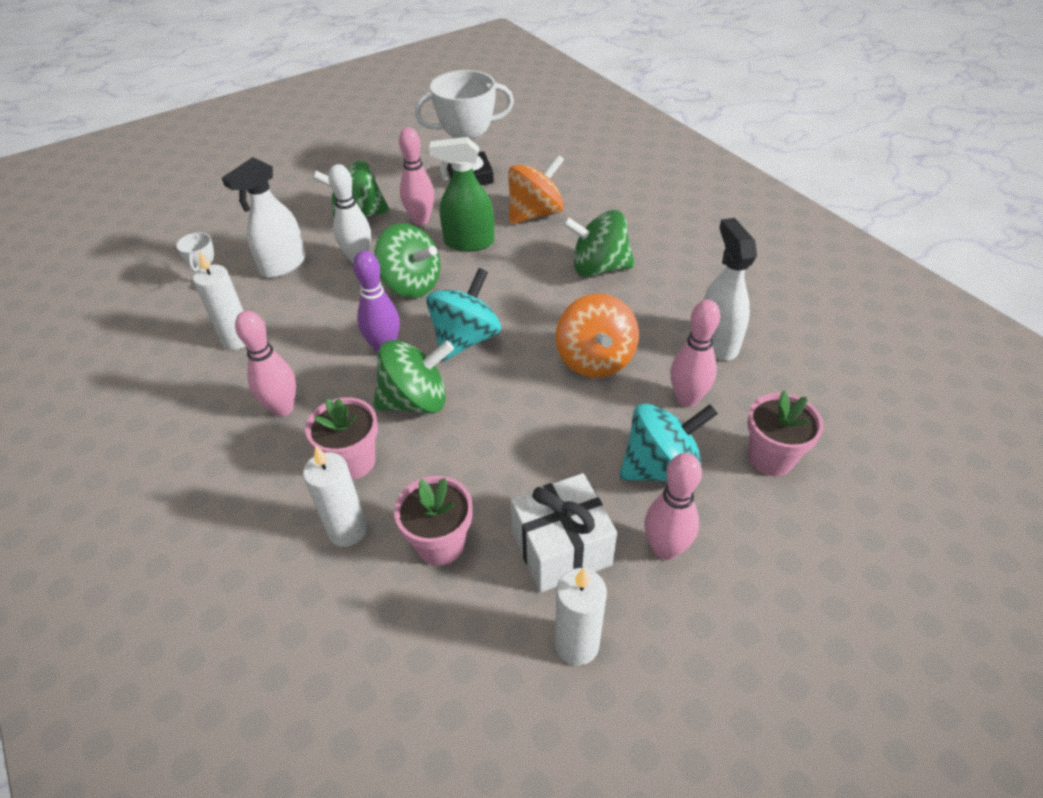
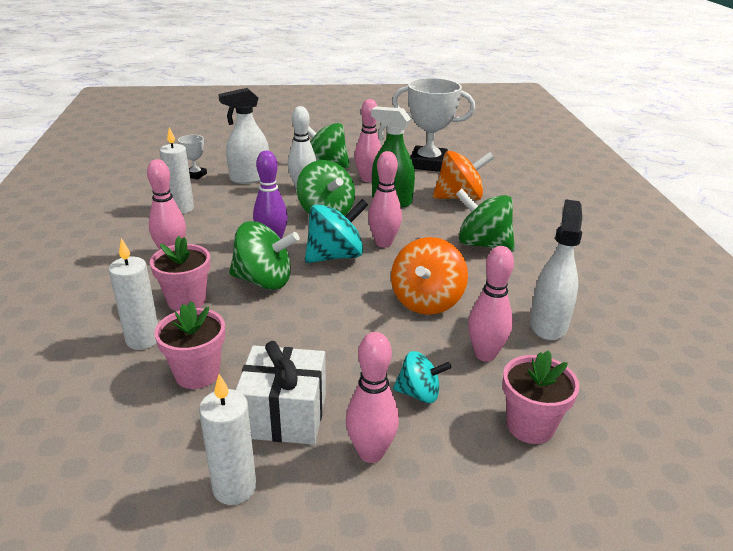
camera: 25 degrees right, 15 degrees down
turquoise spinning top [620,403,718,481] -> turquoise spinning top [393,351,451,403], size x0.59
none -> pink bowling pin [368,151,402,247]

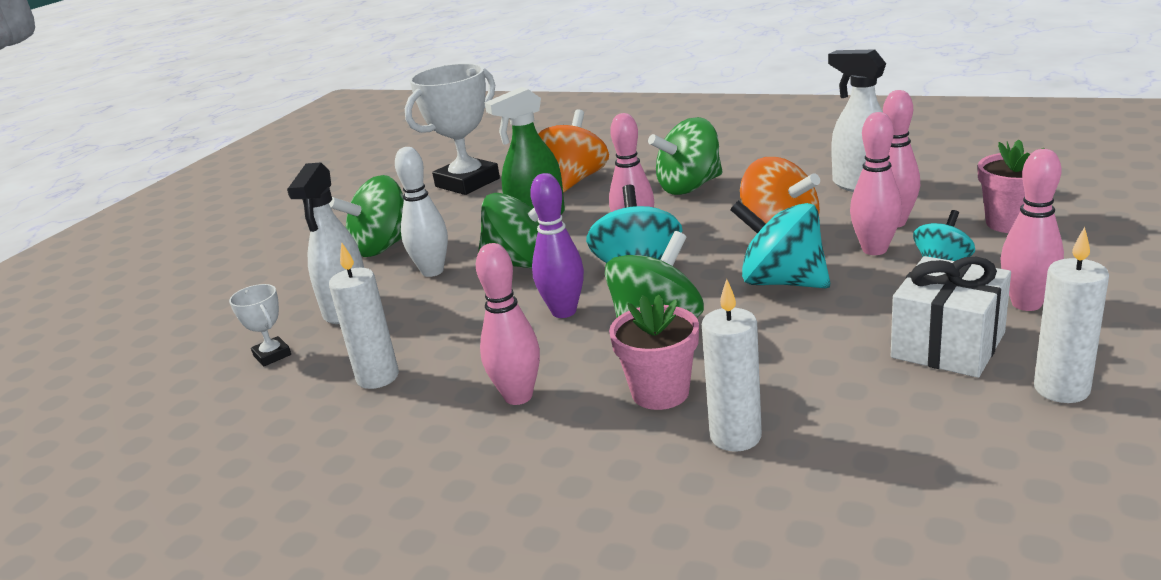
camera: 55 degrees left, 5 degrees down
pink flower pot [154,301,225,389] -> none
pink bowling pin [354,99,381,182] -> pink bowling pin moved to [850,112,902,255]
none -> turquoise spinning top [730,200,830,288]

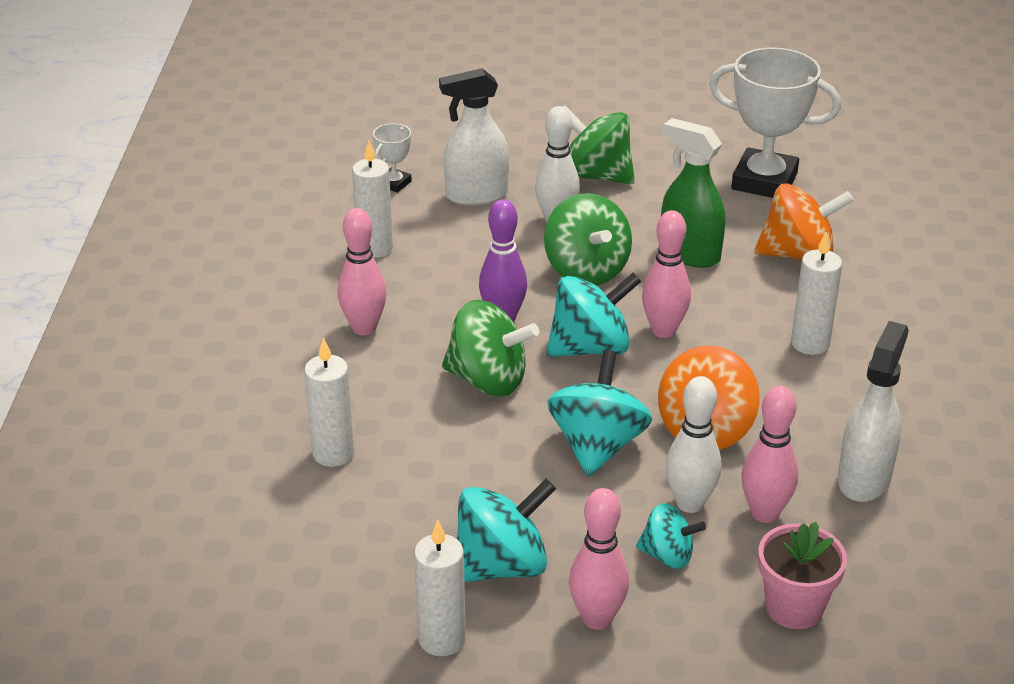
camera: 65 degrees right, 10 degrees up
pink flower pot [609,294,699,410] -> none
green spinning top [648,117,722,195] -> white candle [791,231,842,355]
pink bowling pin [850,112,902,255] -> white bowling pin [666,376,721,513]
white gift [891,256,1011,378] -> turquoise spinning top [457,479,556,582]

